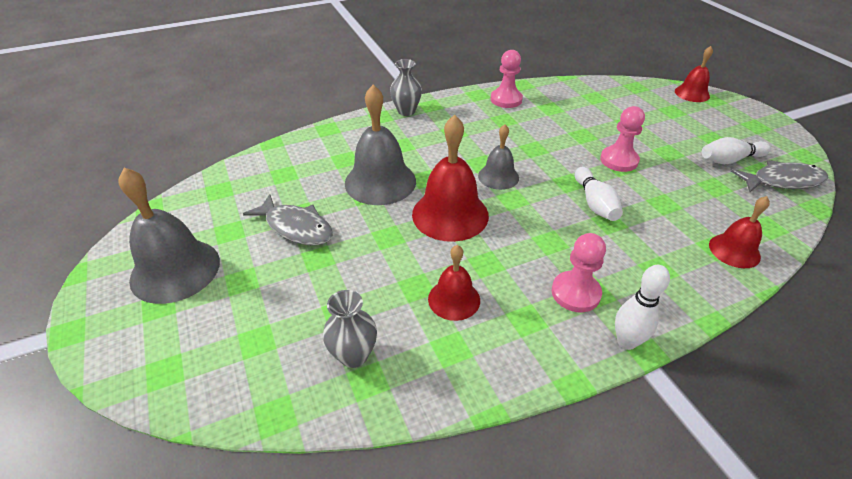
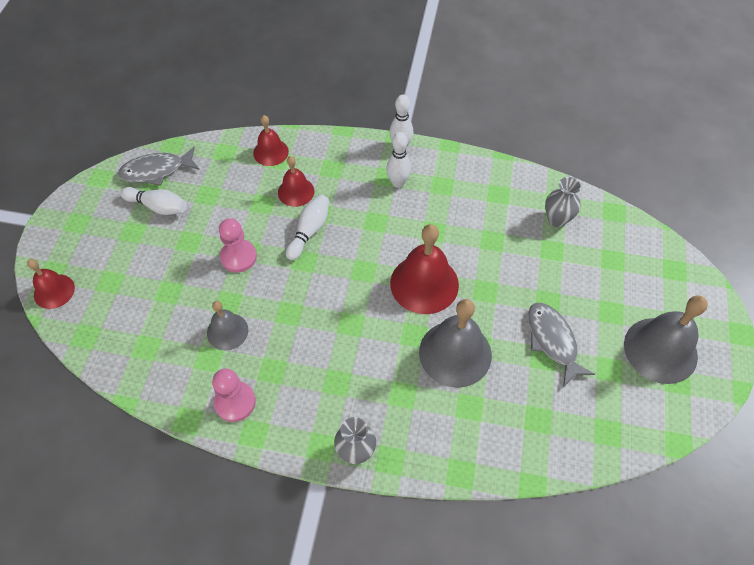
camera: 145 degrees left, 15 degrees up
red bell [428,245,480,321] -> red bell moved to [278,156,315,207]
grey bell [478,124,519,190] -> grey bell moved to [207,301,248,350]
pink pawn [552,233,606,312] -> white bowling pin [386,132,411,188]
grey fish [731,160,828,192] -> grey fish turned 45 degrees counterclockwise [118,147,199,185]

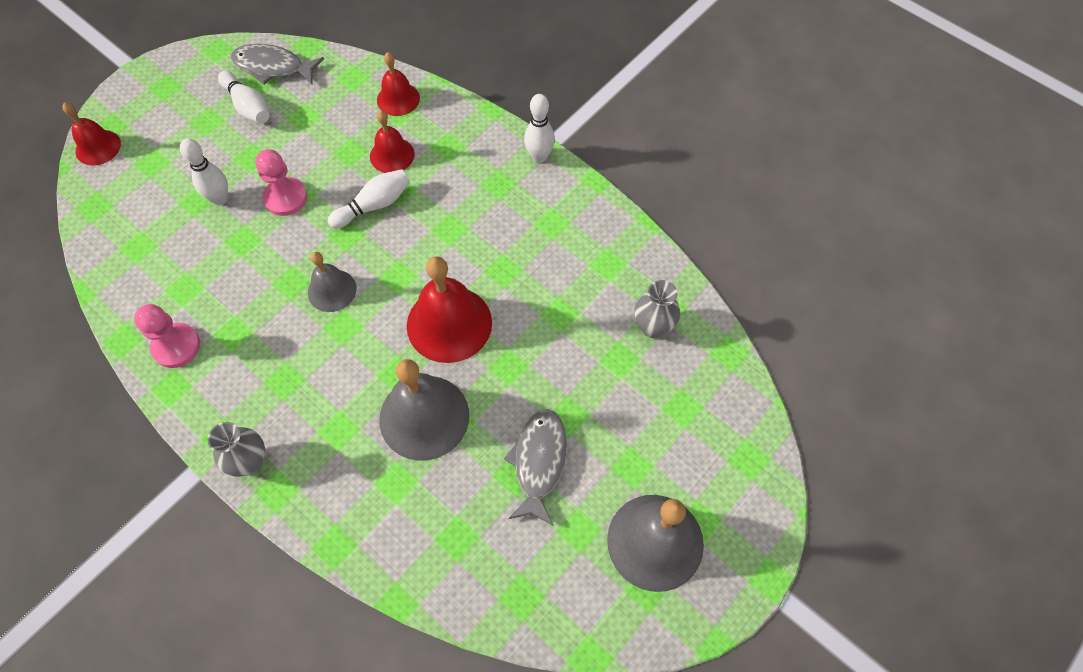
camera: 30 degrees right, 5 degrees up
grey bell [207,301,248,350] -> grey bell moved to [308,252,356,312]
white bowling pin [386,132,411,188] -> white bowling pin moved to [180,138,228,205]

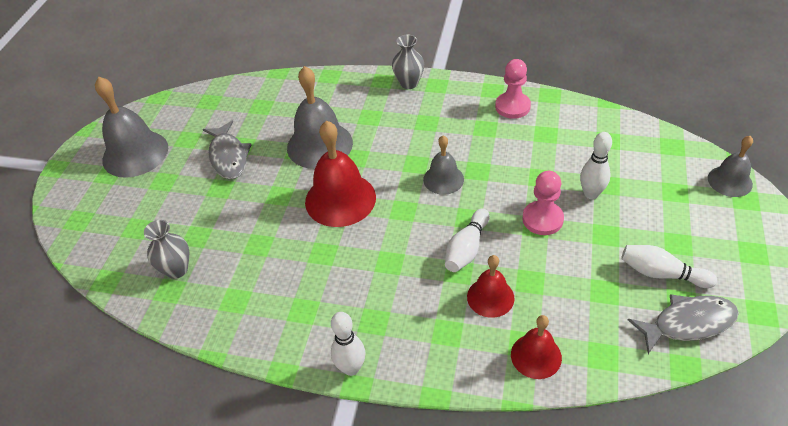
camera: 155 degrees right, 15 degrees down
red bell [62,102,121,166] -> grey bell [708,136,753,197]

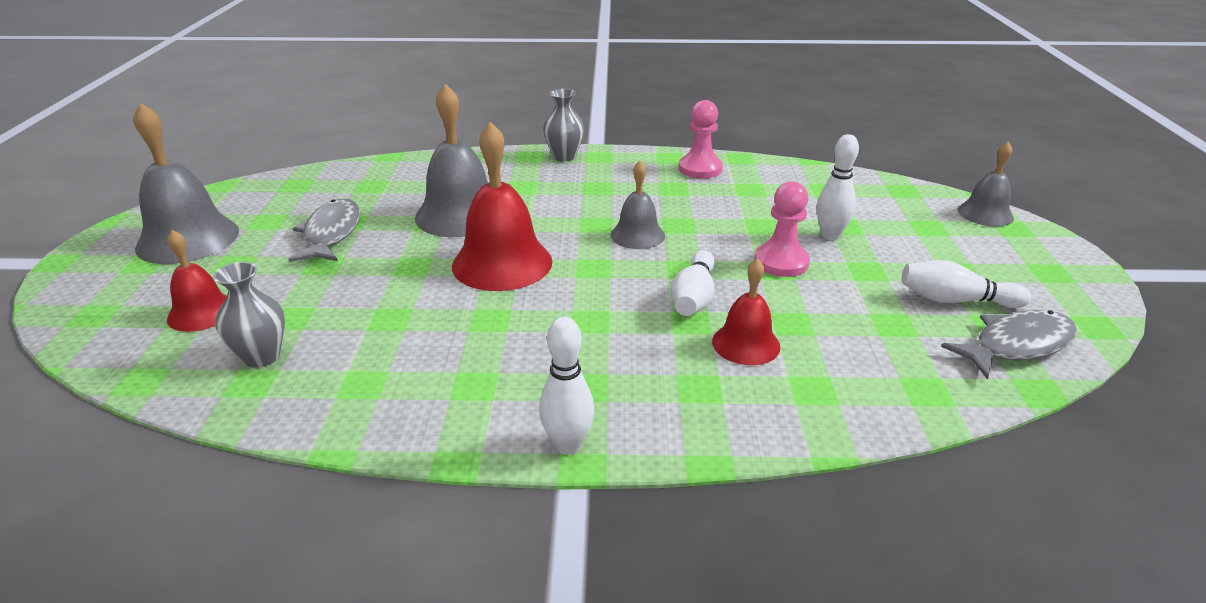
camera: 15 degrees left, 15 degrees down
grey fish [203,121,252,179] -> grey fish turned 150 degrees counterclockwise [288,199,360,262]
red bell [511,315,562,379] -> red bell moved to [167,230,226,332]

